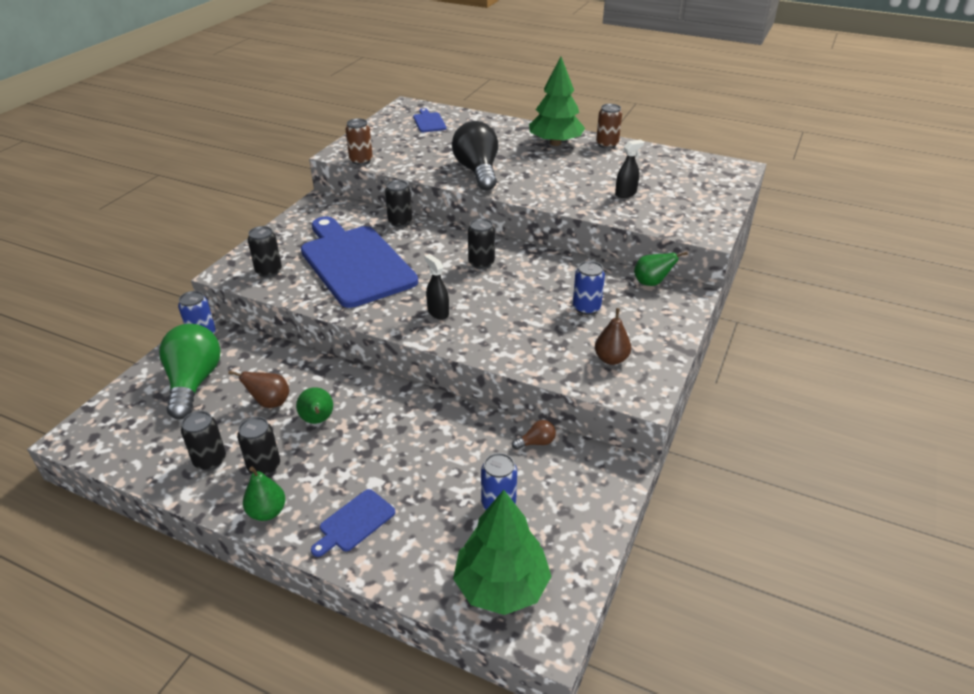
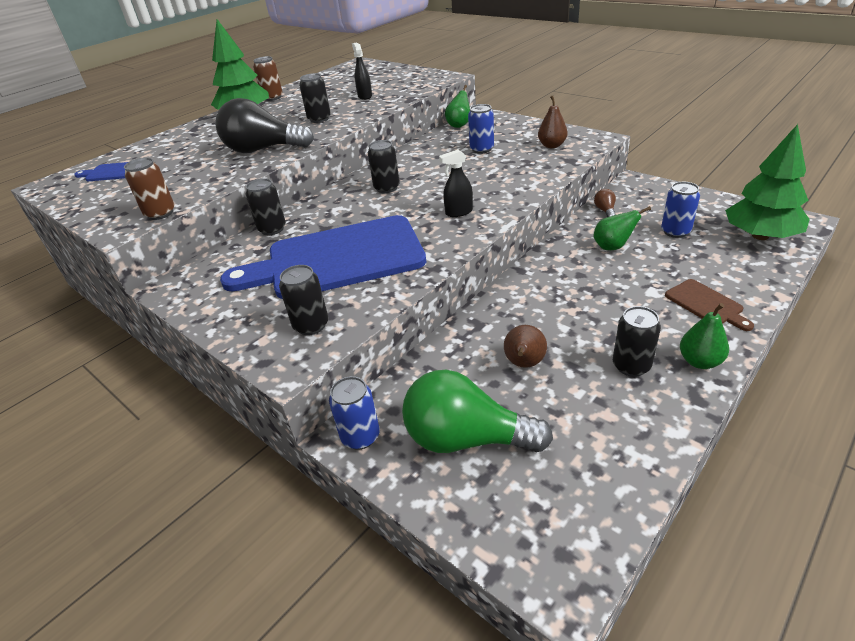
camera: 70 degrees left, 0 degrees up
black can [181,411,226,470] -> black can moved to [299,73,331,123]
green pear [296,387,333,424] -> green pear moved to [593,206,651,250]
blue cutting board [311,489,396,557] -> brown cutting board [665,279,754,331]

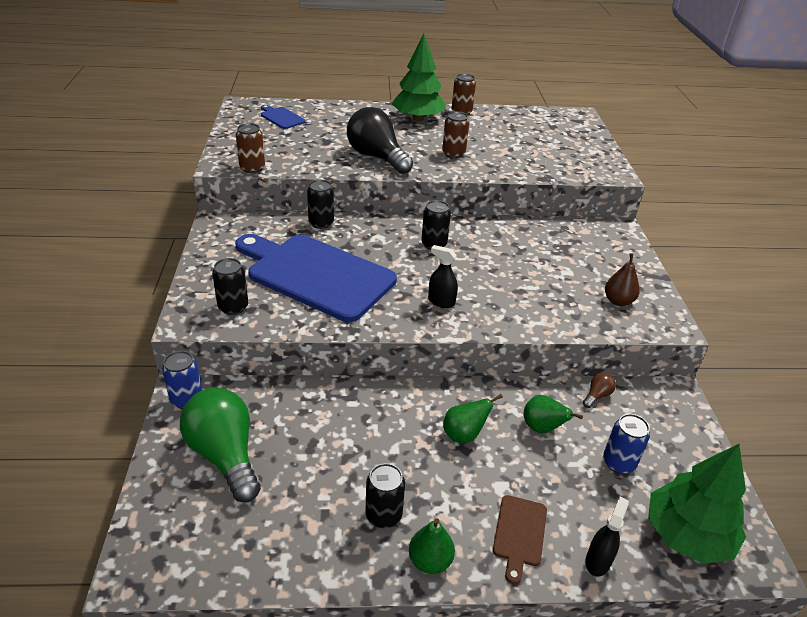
camera: 40 degrees right, 0 degrees up
black can [299,73,331,123] -> brown can [442,112,469,158]
black spray bottle [352,42,372,100] -> black spray bottle moved to [585,497,629,577]
green pear [445,85,470,128] -> green pear moved to [443,394,503,443]
blue can [468,104,494,154] -> none
brown pear [504,325,547,368] -> none

